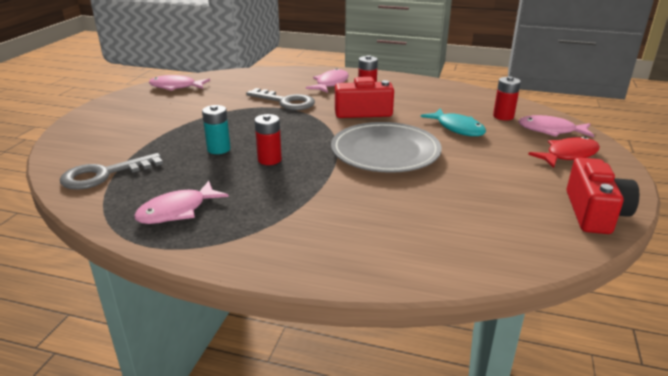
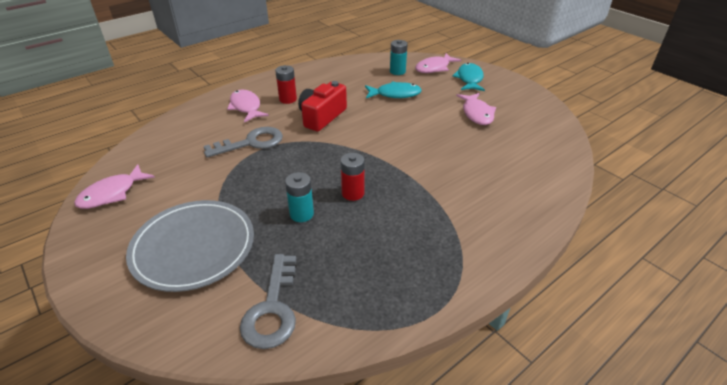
camera: 55 degrees left, 10 degrees up
pink fish [134,181,229,224] -> pink fish moved to [456,93,496,125]
grey plate [331,122,442,173] -> grey plate moved to [126,200,254,292]
red battery [493,76,521,120] -> turquoise battery [390,40,408,75]
red fish [528,137,600,168] -> turquoise fish [452,63,485,91]
red camera [566,157,639,234] -> none

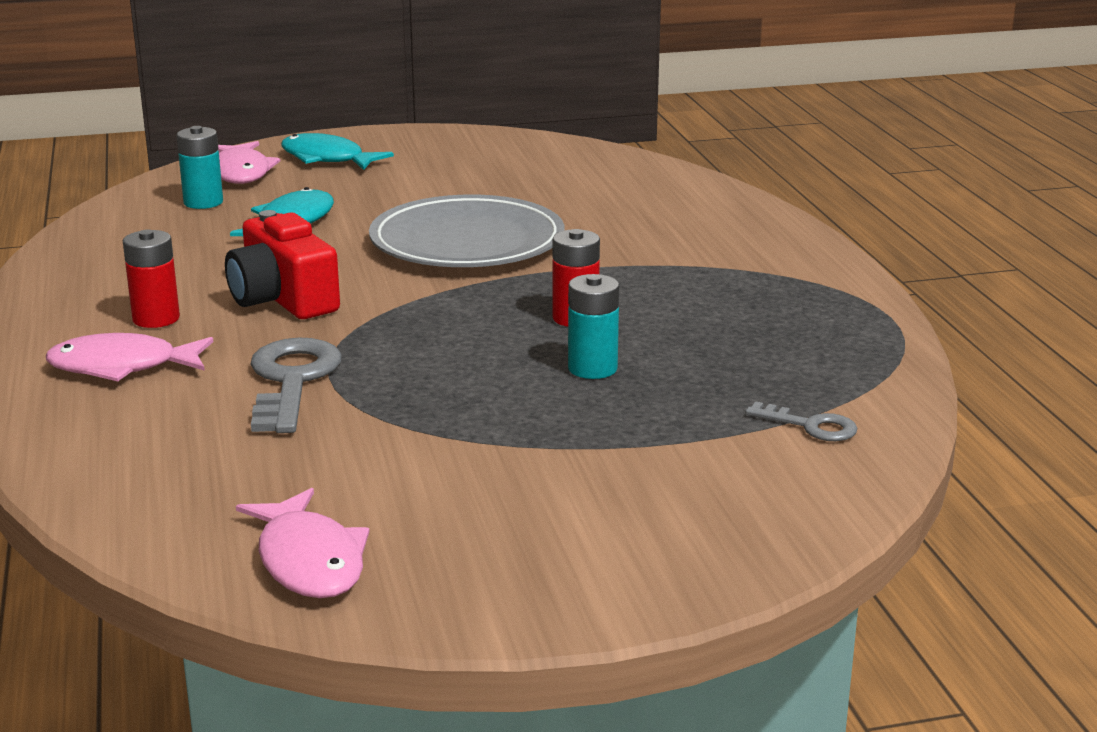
camera: 65 degrees left, 15 degrees down
grey plate [126,200,254,292] -> grey plate moved to [369,195,565,267]
grey key [240,254,296,349] -> grey key [745,401,857,441], size x0.54
pink fish [456,93,496,125] -> none

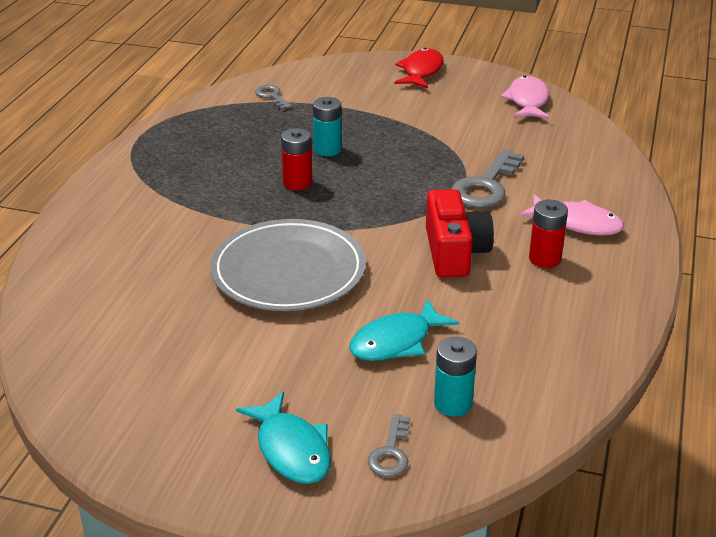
camera: 150 degrees left, 10 degrees up
pink fish [218,141,280,184] -> grey key [368,414,410,477]
none -> red fish [395,48,444,88]

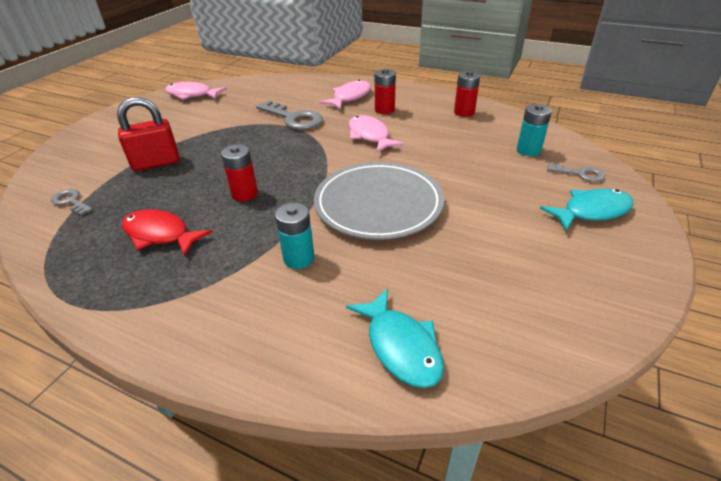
camera: 80 degrees left, 5 degrees up
grey key [255,85,292,110] -> grey key turned 60 degrees clockwise [51,189,93,216]
turquoise battery [313,97,342,156] -> turquoise battery moved to [275,203,315,269]
turquoise fish [349,300,459,361] -> turquoise fish moved to [346,288,444,388]
red fish [395,48,444,88] -> red fish moved to [122,209,213,257]
red camera [426,189,494,277] -> pink fish [349,115,404,153]
none -> red padlock [117,97,180,171]
none -> red battery [454,71,480,117]

